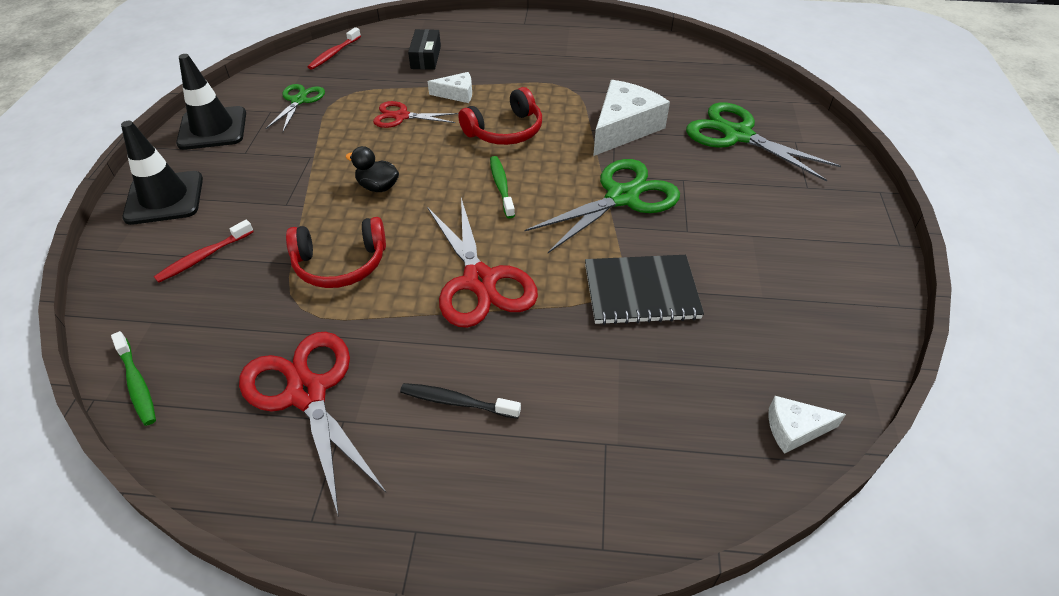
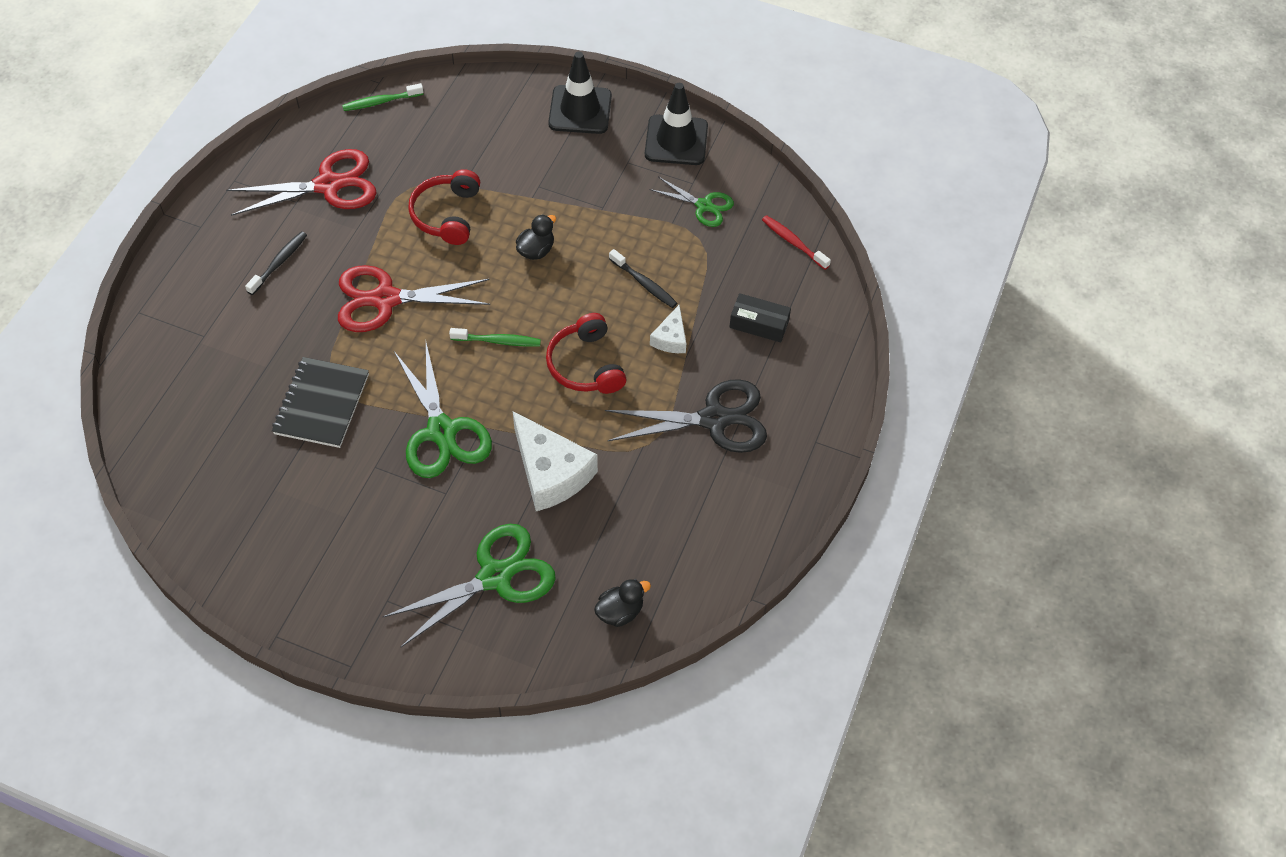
camera: 105 degrees right, 10 degrees up
red toothbrush [154,220,254,283] -> none
red scissors [373,101,458,128] -> black toothbrush [609,249,677,308]
white cheese [768,396,846,454] -> none
none -> black duck [594,579,651,627]
none -> black scissors [605,379,767,453]

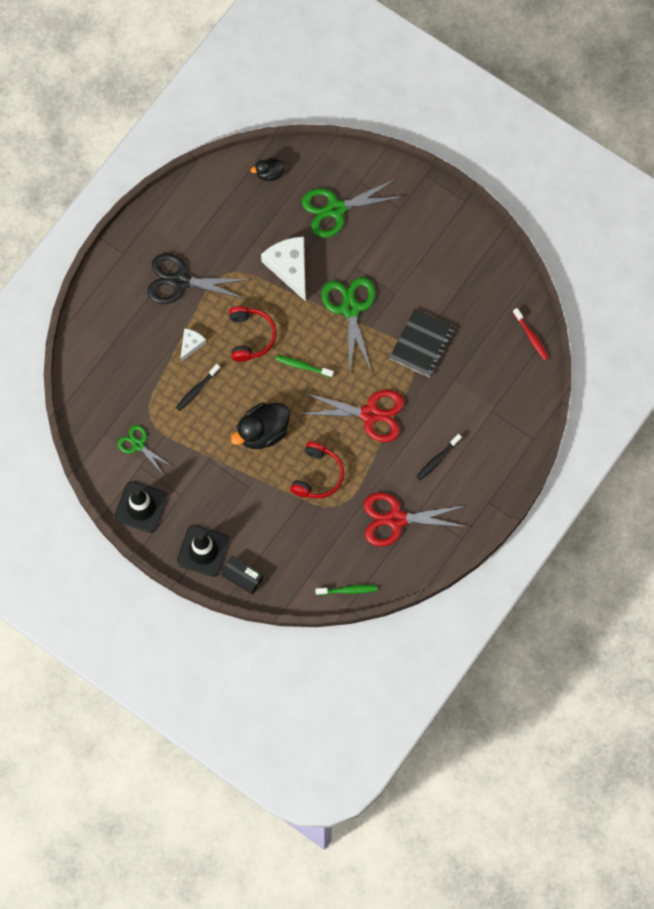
camera: 165 degrees left, 15 degrees up
black duck [516,214,556,260] -> black duck [231,402,290,449], size x1.83
black toothbrush [609,249,677,308] -> black toothbrush turned 105 degrees counterclockwise [176,364,220,411]
black box [729,293,791,342] -> black box moved to [221,556,263,595]
red toothbrush [762,215,831,270] -> red toothbrush moved to [513,308,549,360]

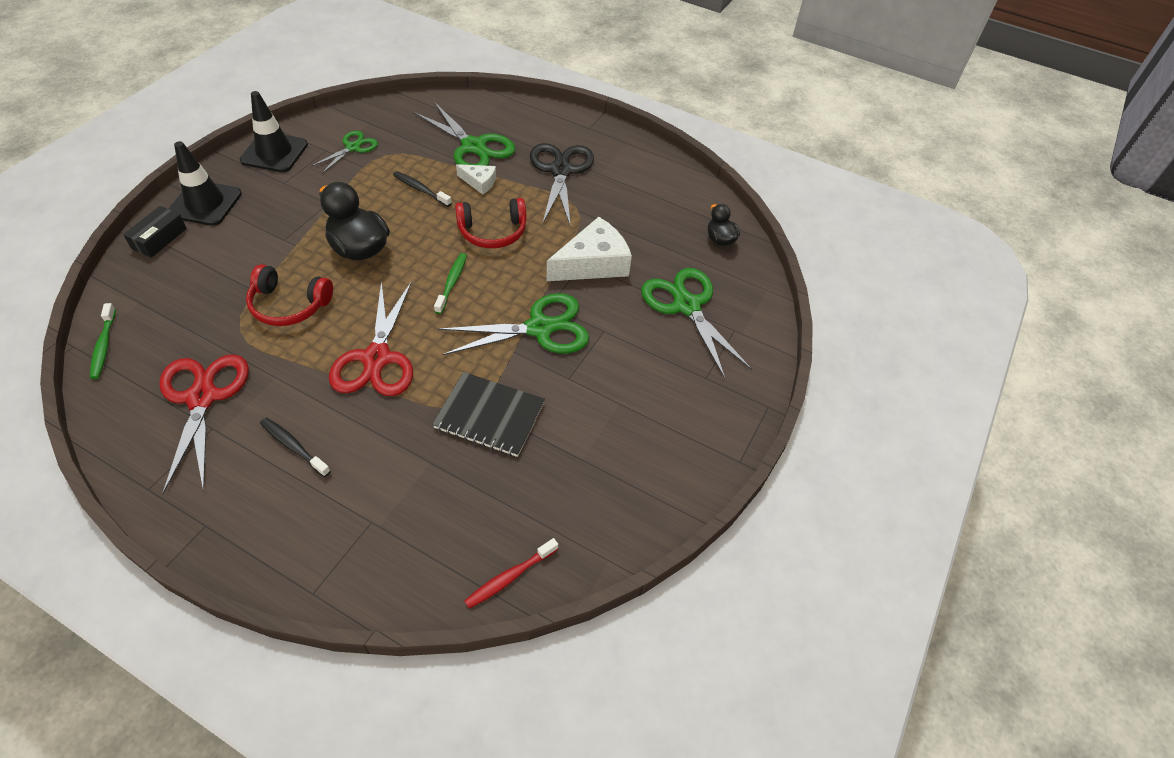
camera: 80 degrees right, 20 degrees down
none -> green scissors [414,102,515,166]

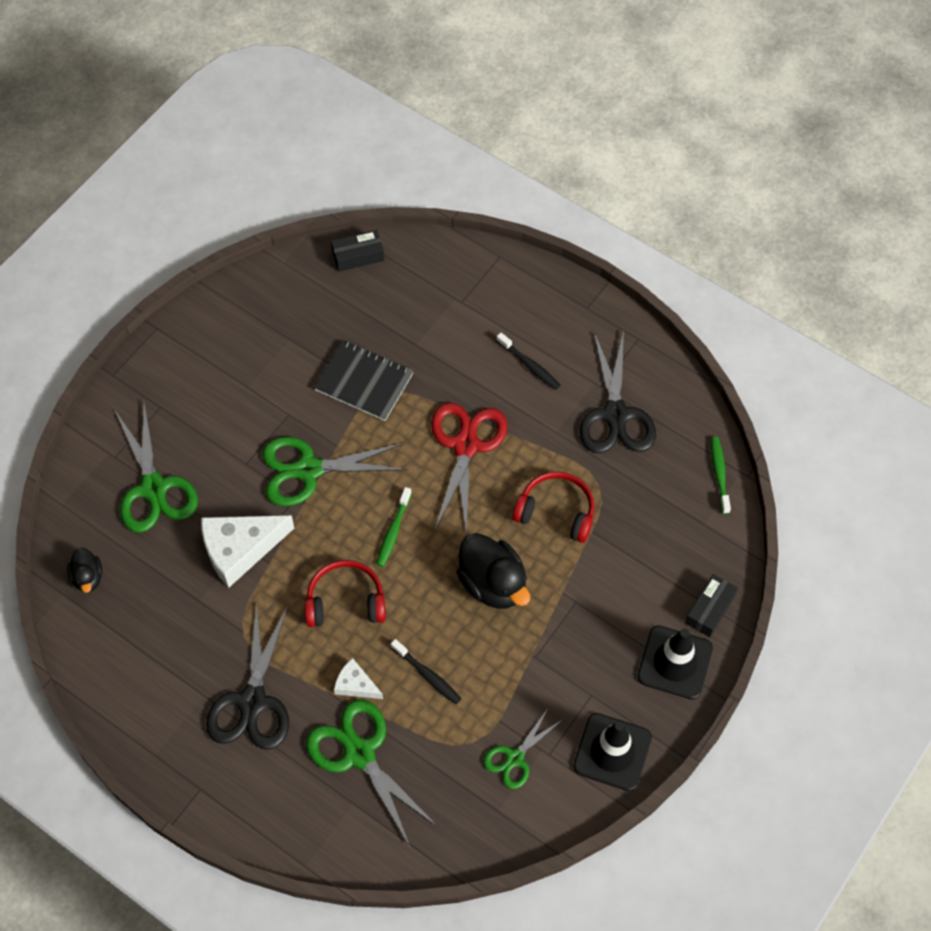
camera: 170 degrees left, 10 degrees up
red scissors [159,354,249,494] -> black scissors [580,330,656,453]
red toothbrush [464,538,558,609] -> black box [331,230,384,272]

